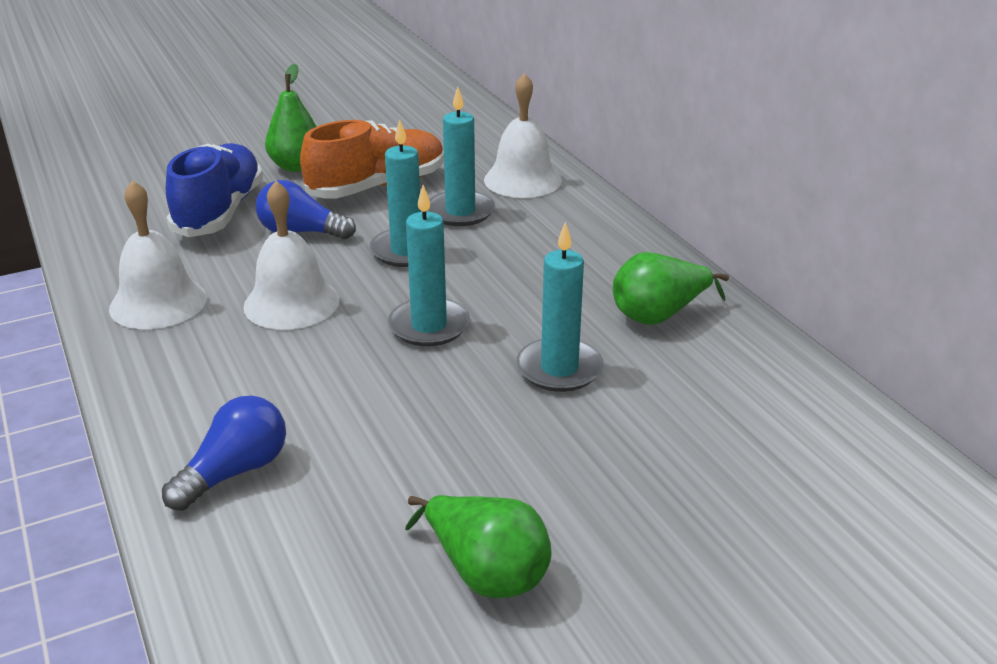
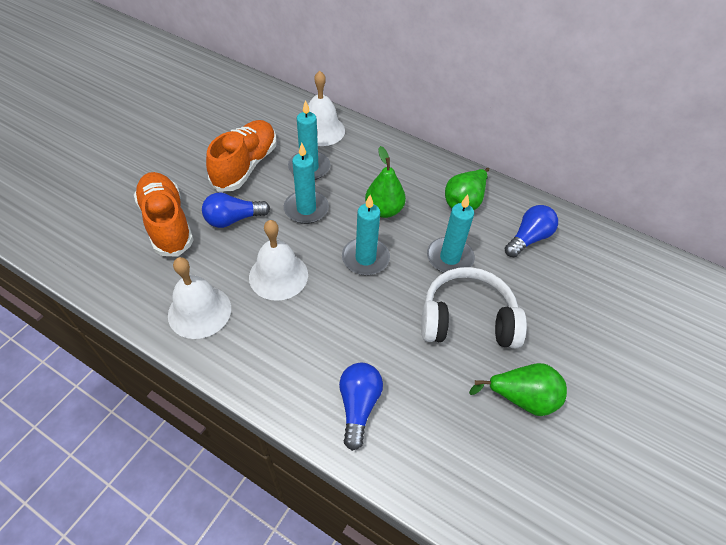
camera: 35 degrees left, 20 degrees up
blue shoe [166,143,263,237] -> orange shoe [134,172,193,256]
green pear [265,64,317,172] -> green pear moved to [365,146,406,218]
none -> white headphones [421,267,527,348]
none -> blue light bulb [505,205,558,257]

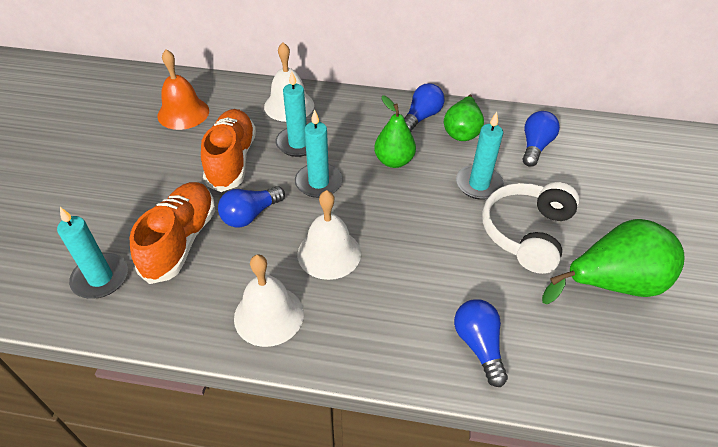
camera: 20 degrees left, 5 degrees down
orange shoe [134,172,193,256] -> orange shoe turned 60 degrees clockwise [130,182,215,284]
turquoise candle [342,195,390,275] -> turquoise candle moved to [57,207,128,299]
white headphones [421,267,527,348] -> white headphones turned 45 degrees counterclockwise [482,182,580,274]
green pear [469,363,567,416] -> green pear [542,219,684,304], size x1.53
none -> orange bell [158,49,209,130]
none -> blue light bulb [404,83,445,131]

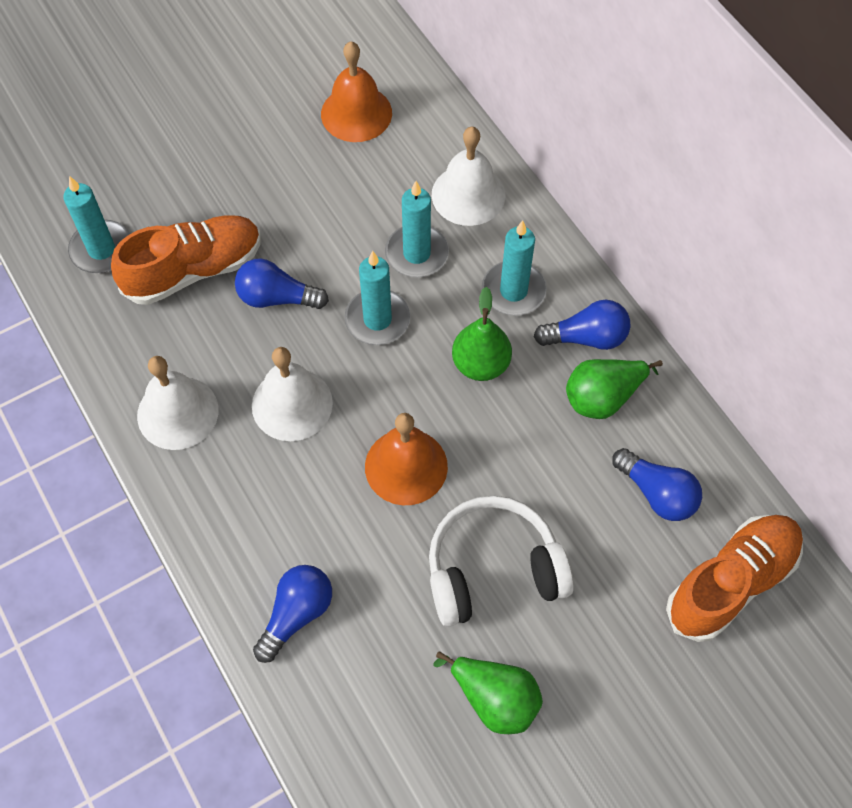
camera: 50 degrees right, 15 degrees up
orange shoe [201,109,256,192] -> orange shoe moved to [666,515,803,642]
turquoise candle [456,112,504,200] -> turquoise candle moved to [482,220,547,316]
blue light bulb [523,111,560,167] -> blue light bulb turned 60 degrees clockwise [612,448,702,521]
green pear [542,219,684,304] -> green pear [433,651,543,734], size x0.65
none -> orange bell [365,413,448,505]

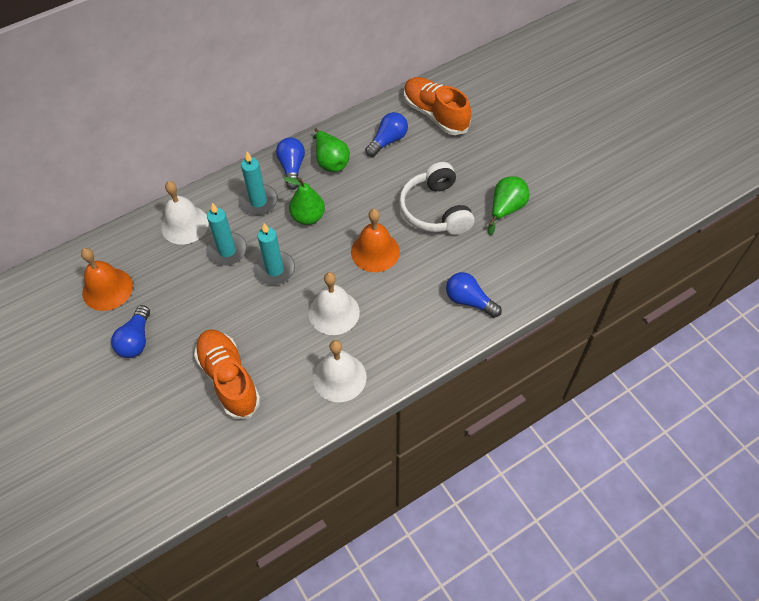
camera: 90 degrees left, 5 degrees down
turquoise candle [63,176,130,273] -> none
blue light bulb [235,259,329,309] -> blue light bulb moved to [111,305,150,358]

